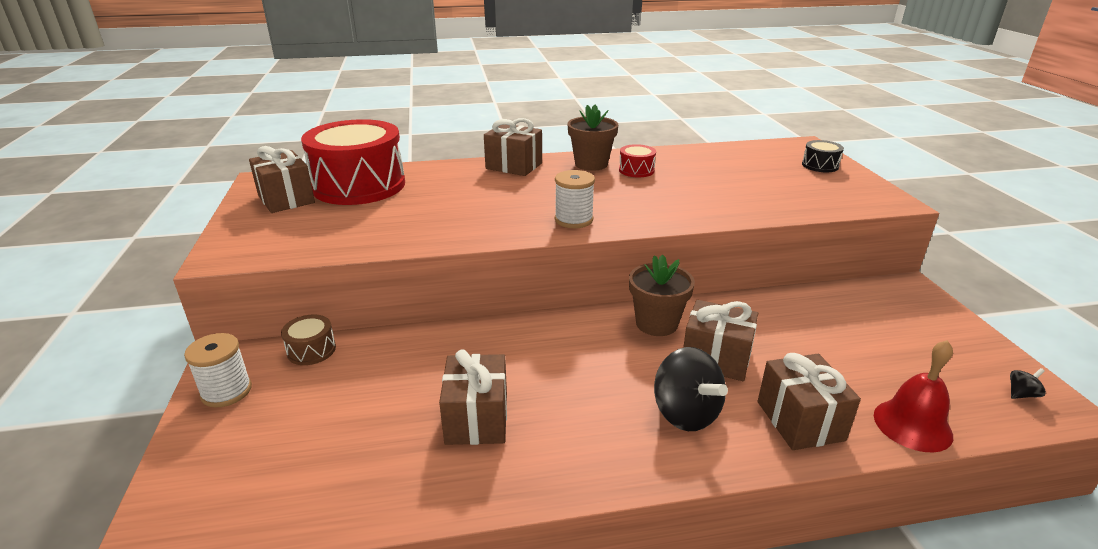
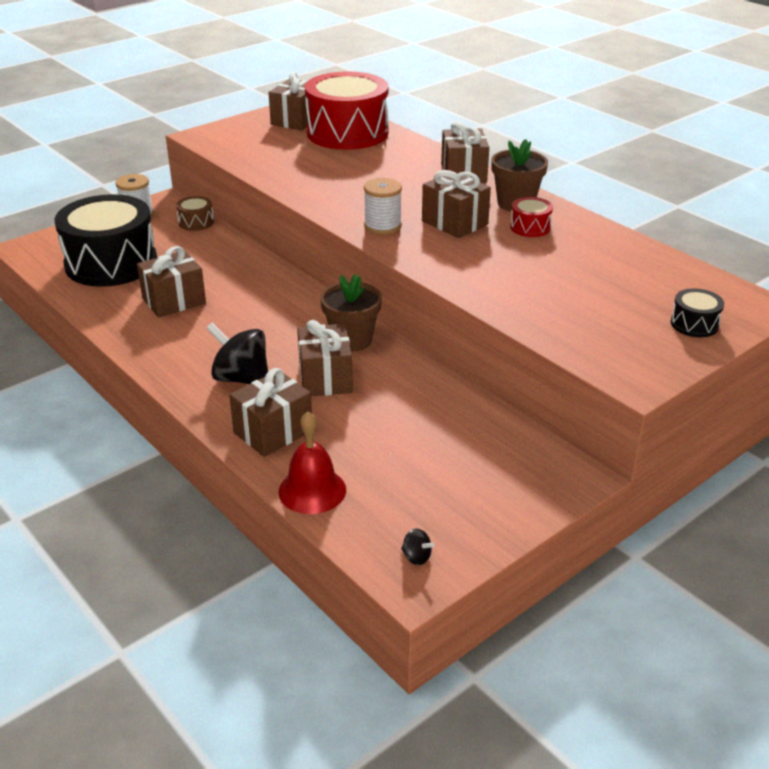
camera: 60 degrees right, 5 degrees up
black spinning top [654,347,728,431] -> black spinning top turned 90 degrees clockwise [206,322,268,384]
none -> black drum [54,194,157,287]
none -> brown gift [422,170,491,238]

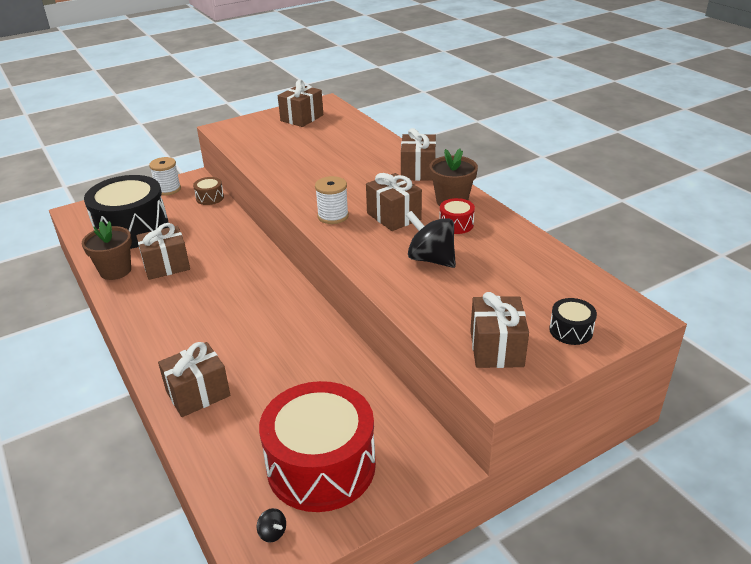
camera: 10 degrees right, 0 degrees up
black spinning top [206,322,268,384] -> black spinning top moved to [406,211,456,268]
red bell [278,411,346,514] -> none
brown gift [297,320,353,396] -> brown gift moved to [470,292,529,368]
red drum [305,71,389,150] -> red drum moved to [259,381,376,512]
brown flower pot [320,274,382,351] -> brown flower pot moved to [82,221,132,280]

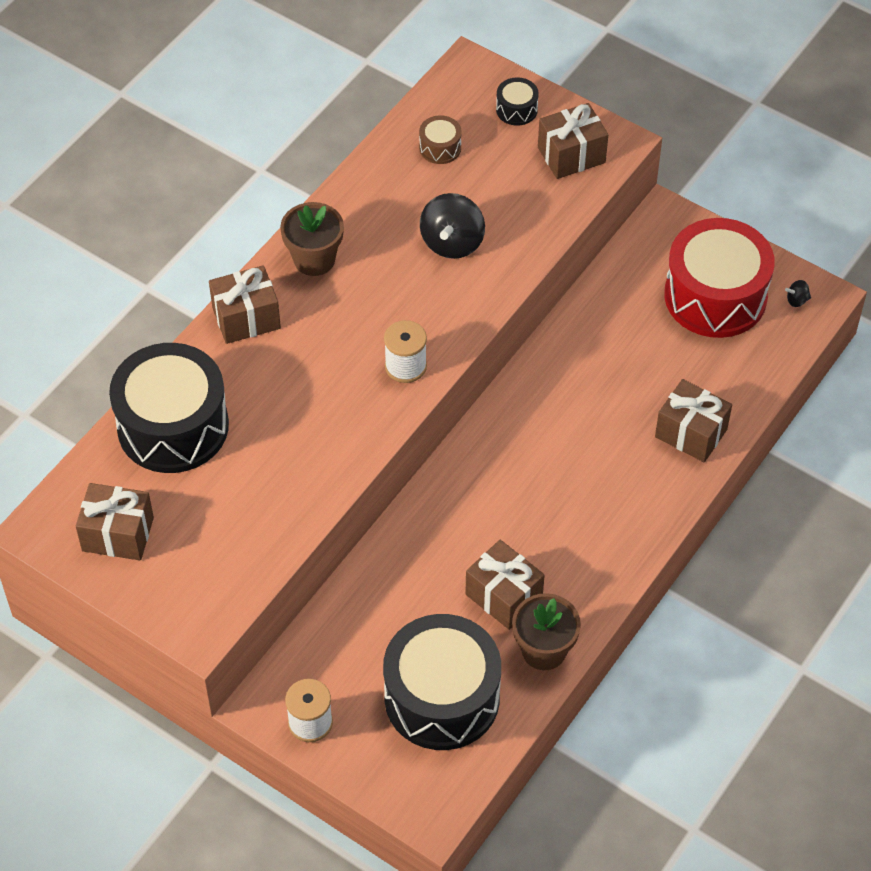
camera: 115 degrees left, 20 degrees up
brown drum [193,177,224,205] -> brown drum moved to [419,115,462,164]
black spinning top [257,508,286,542] -> black spinning top turned 120 degrees counterclockwise [785,280,811,307]
brown gift [366,173,422,231] -> none
red drum [439,198,475,234] -> none
none -> black drum [109,343,229,473]

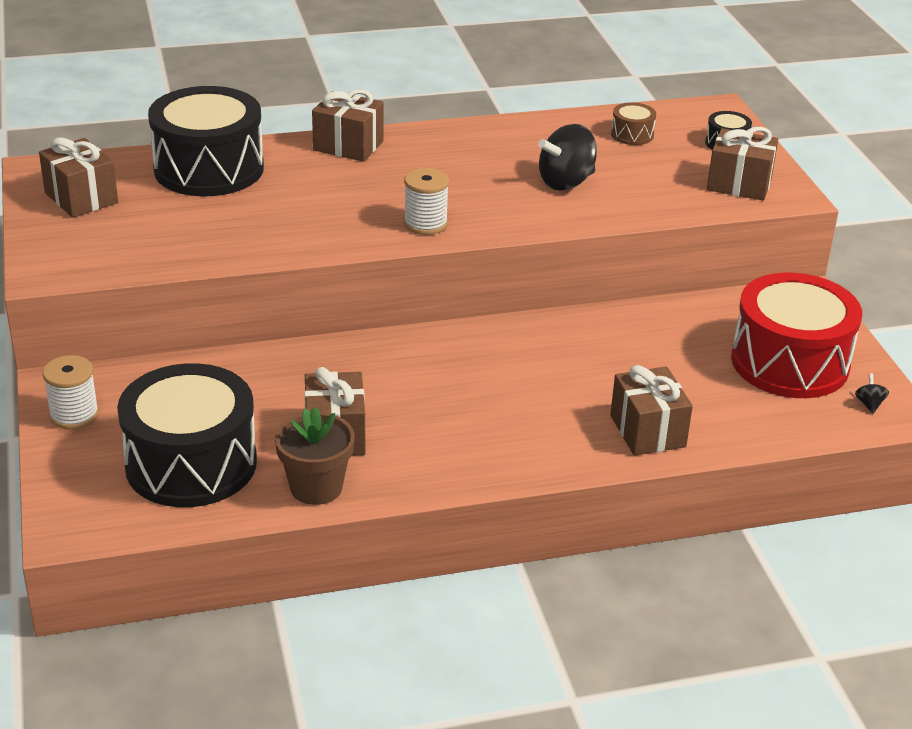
camera: 40 degrees right, 20 degrees down
brown flower pot [280,202,344,276] -> none
black spinning top [785,280,811,307] -> black spinning top turned 60 degrees clockwise [855,374,889,414]

